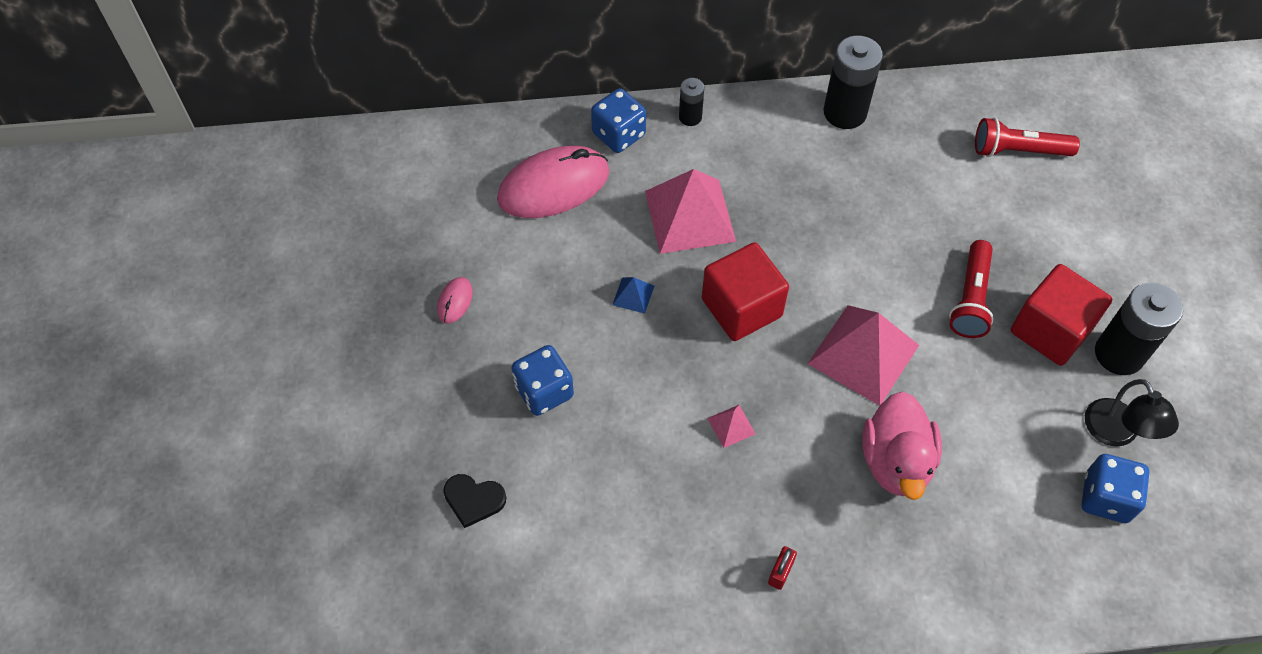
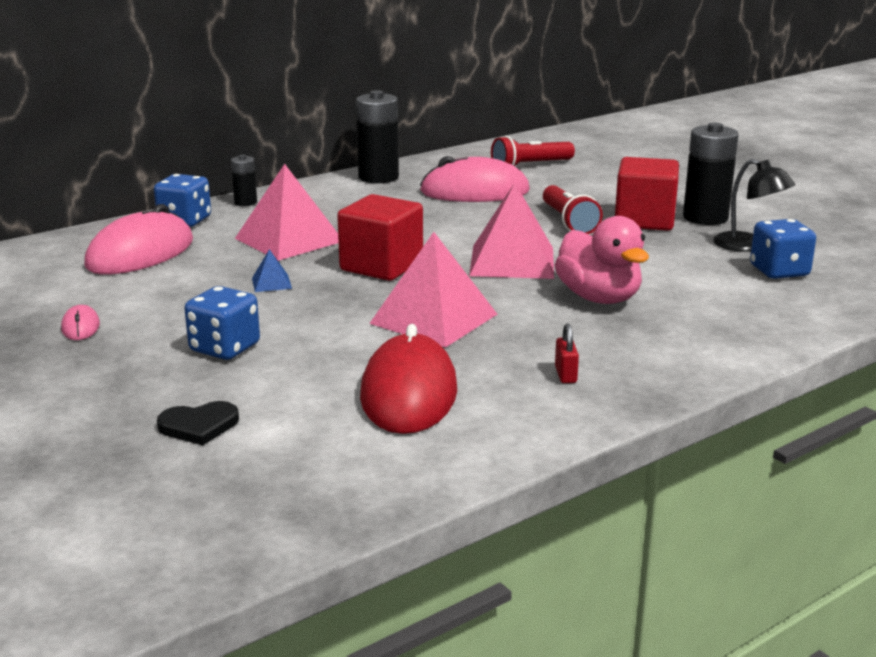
camera: 30 degrees left, 35 degrees down
pink pyramid [707,405,755,448] -> pink pyramid [369,232,497,348], size x2.36
none -> red mouse [360,324,457,434]
none -> pink mouse [420,156,530,202]

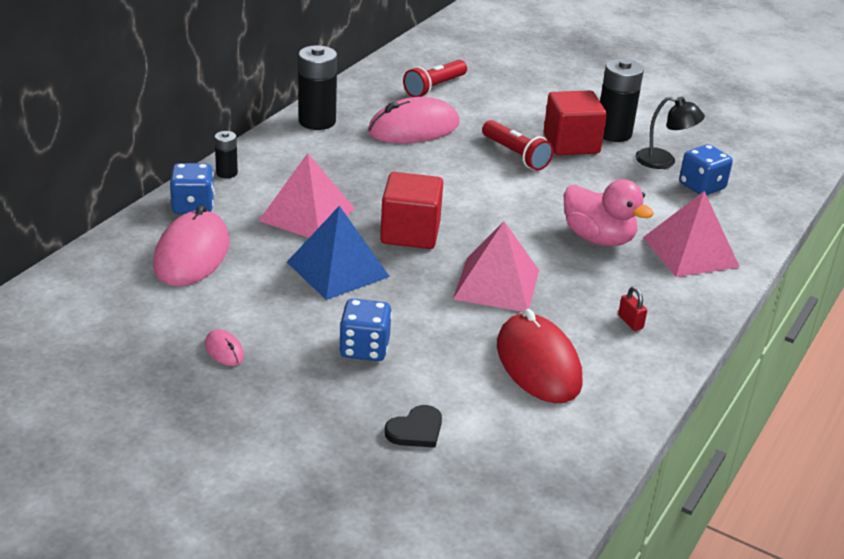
camera: 25 degrees left, 10 degrees up
blue pyramid [252,249,292,292] -> blue pyramid [287,206,390,300], size x2.36
pink pyramid [469,183,554,279] -> pink pyramid moved to [643,191,740,277]

